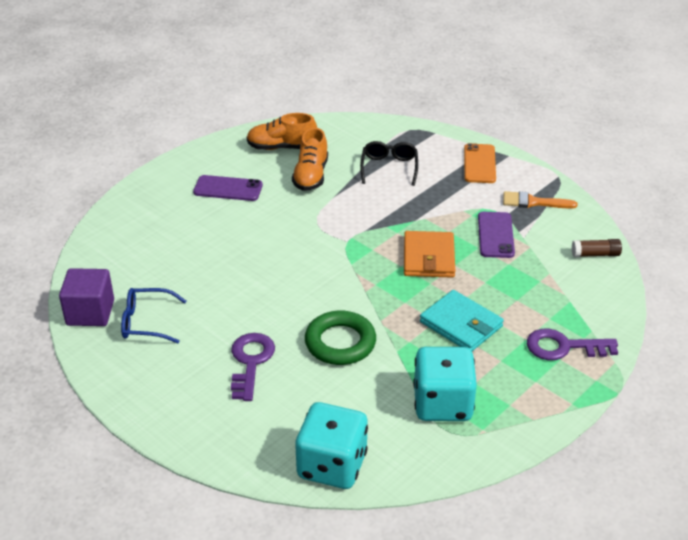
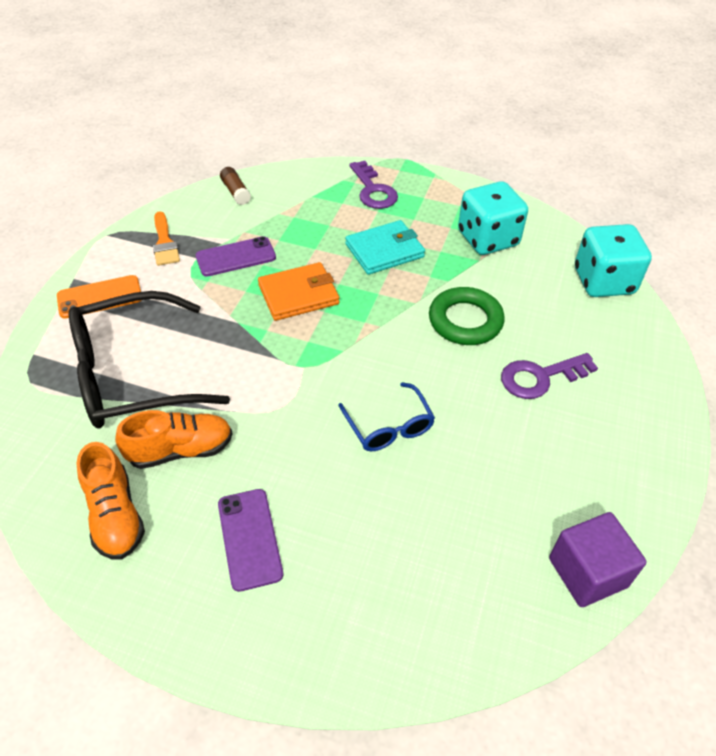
camera: 115 degrees left, 10 degrees up
blue glasses [121,288,187,343] -> blue glasses moved to [338,382,435,451]
black glasses [360,141,418,186] -> black glasses [69,291,230,428], size x1.98
turquoise wallet [420,290,504,351] -> turquoise wallet turned 45 degrees clockwise [345,220,425,275]

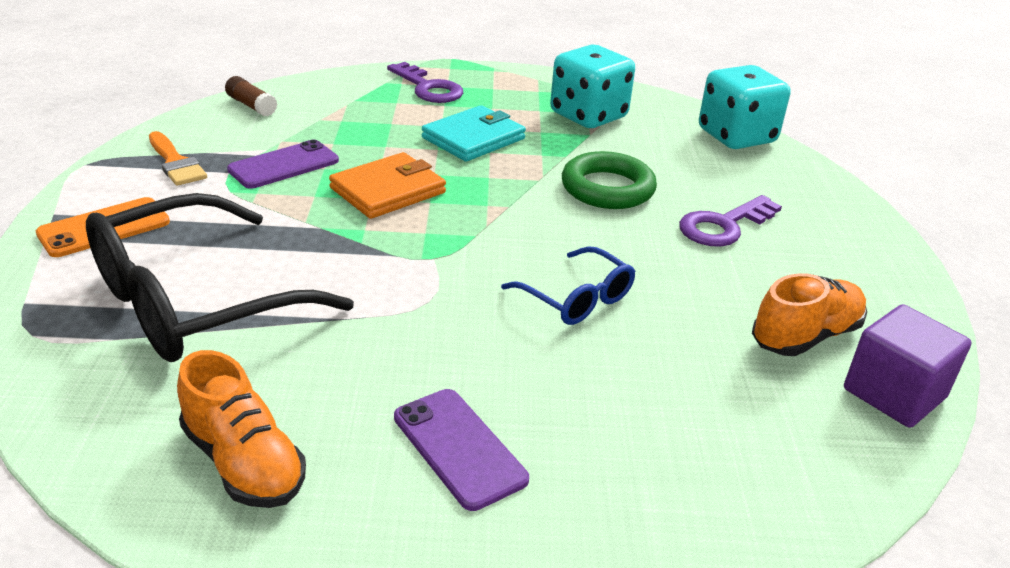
camera: 20 degrees left, 15 degrees down
orange shoe [115,410,233,469] -> orange shoe moved to [752,273,867,356]

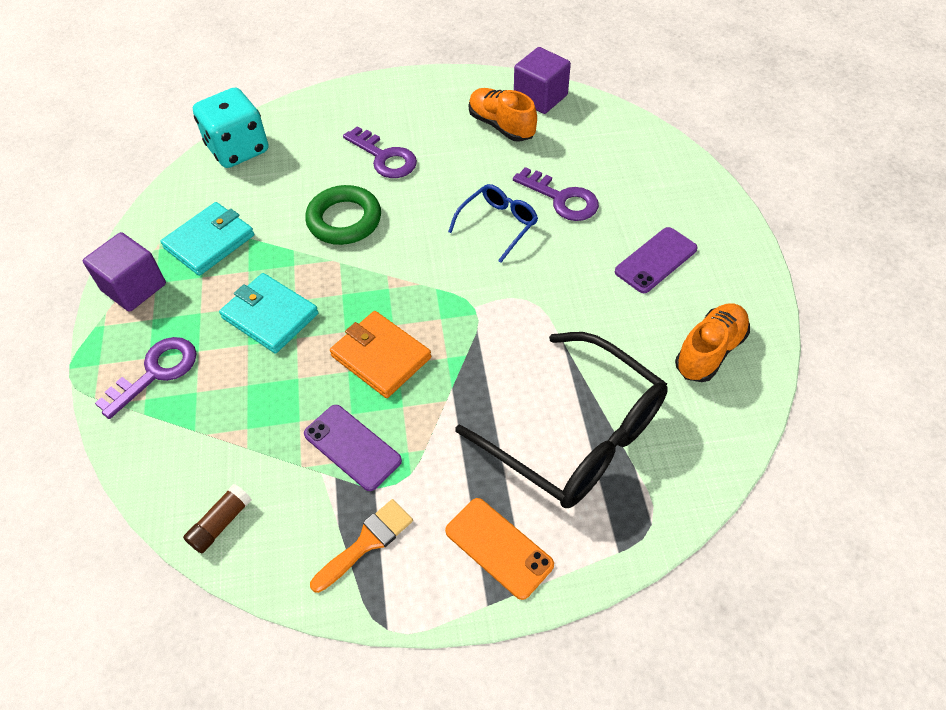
camera: 95 degrees left, 20 degrees up
turquoise dice [550,45,635,128] -> turquoise wallet [160,202,254,276]
none -> purple cube [83,232,166,312]
none -> purple key [513,167,599,221]

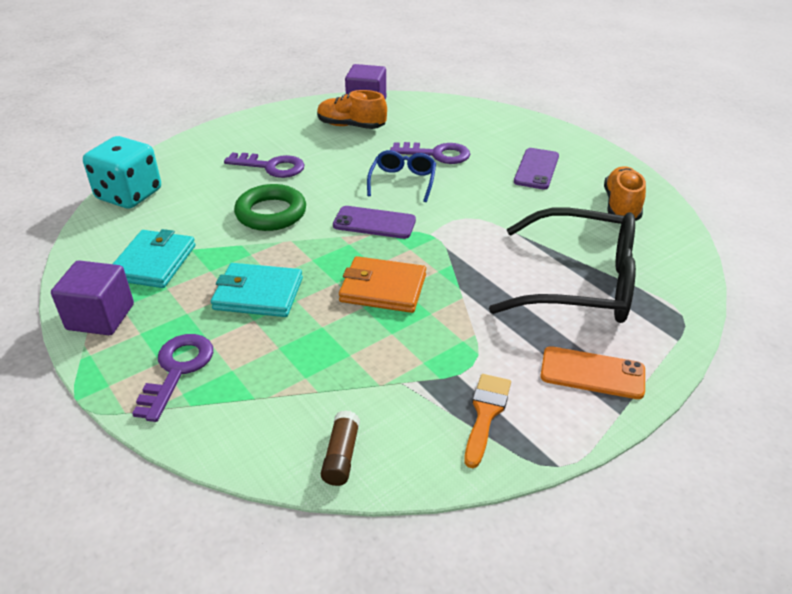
camera: 30 degrees left, 15 degrees down
purple phone [304,405,402,491] -> purple phone moved to [333,206,416,239]

